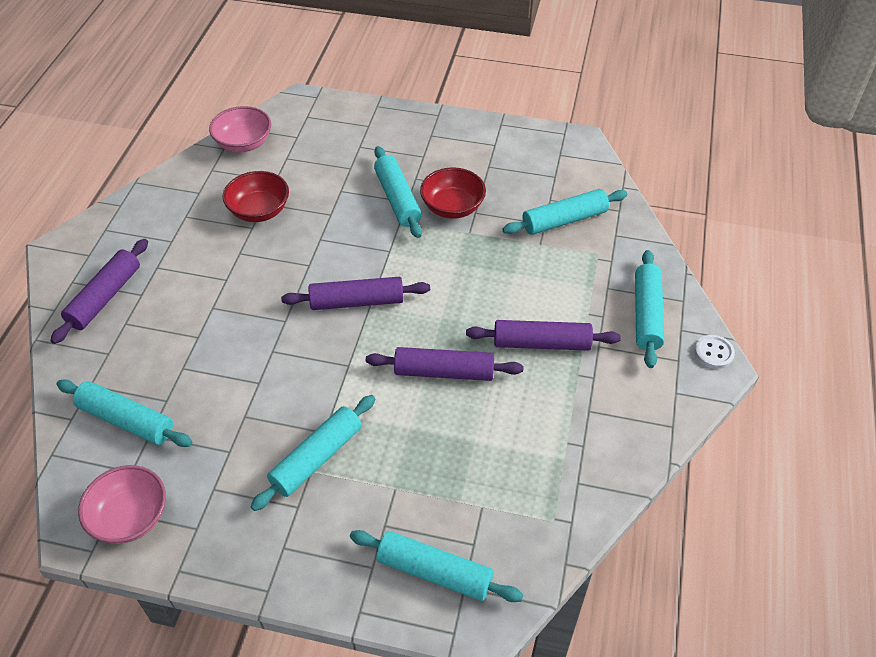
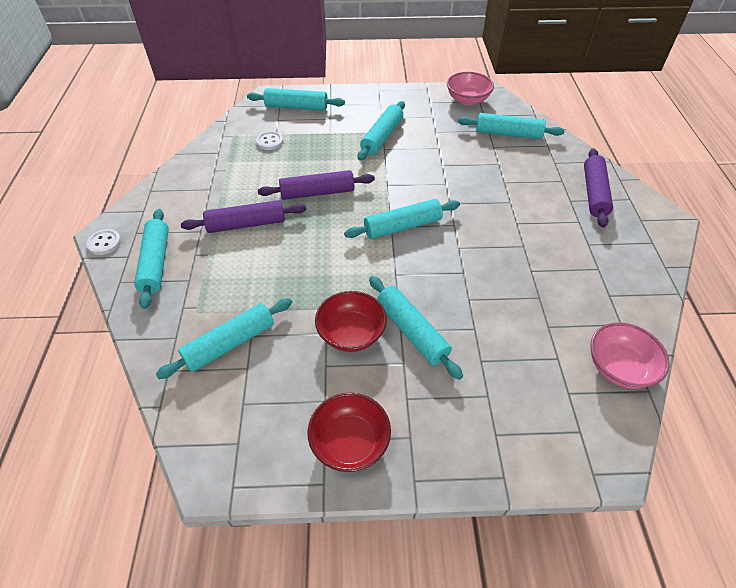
camera: 165 degrees right, 0 degrees up
red bowl [223,171,289,222] -> red bowl moved to [308,392,391,472]
purple rolling pin [281,277,430,310] -> turquoise rolling pin [344,199,460,239]
none -> white button [256,131,283,150]

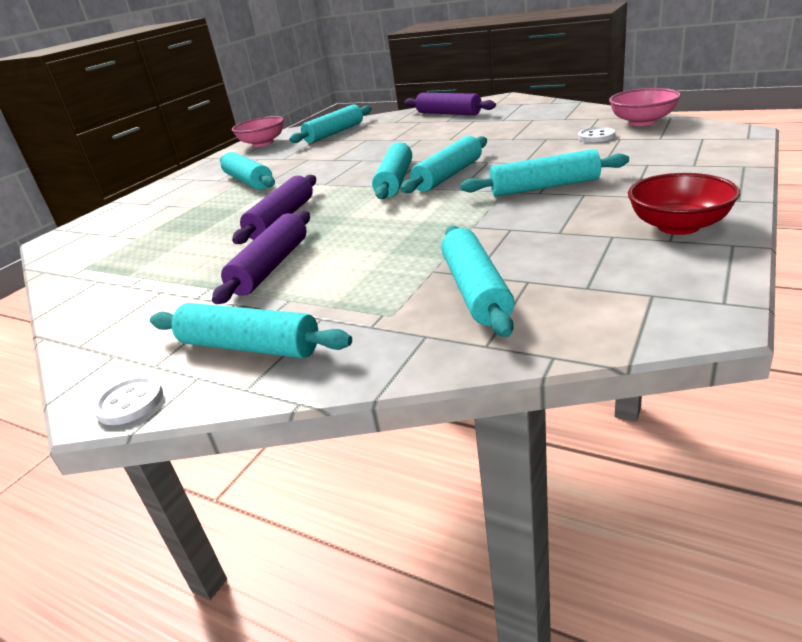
camera: 55 degrees left, 20 degrees down
turquoise rolling pin [247,88,345,111] -> turquoise rolling pin moved to [401,136,487,193]
white button [256,131,283,150] -> white button moved to [578,127,615,142]
red bowl [315,291,387,352] -> none

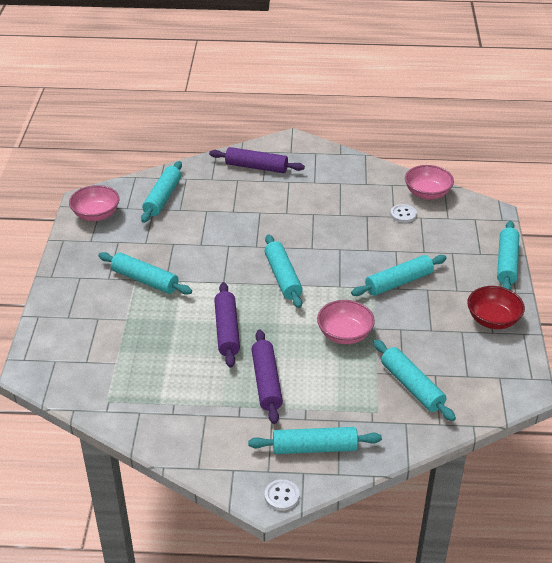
camera: 30 degrees left, 10 degrees up
turquoise rolling pin [401,136,487,193] -> turquoise rolling pin moved to [497,221,519,290]
none -> pink bowl [317,300,375,344]

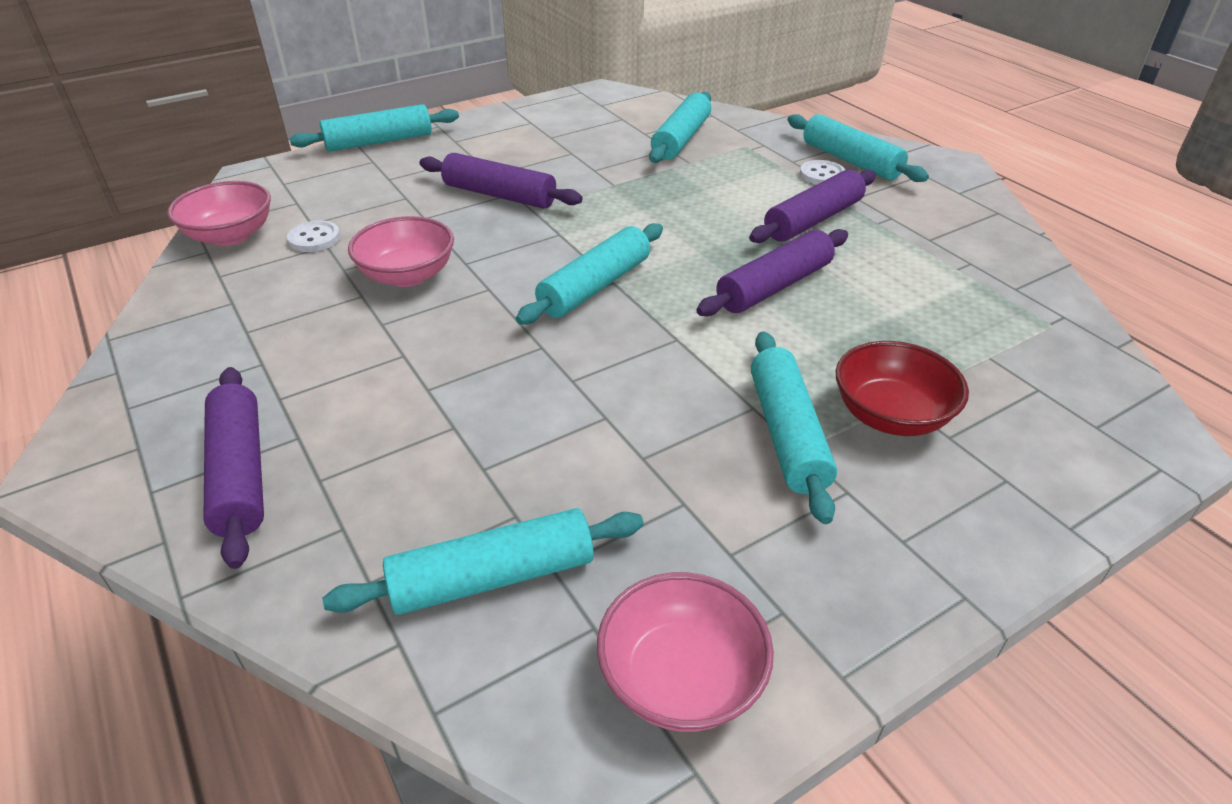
camera: 125 degrees left, 0 degrees up
white button [265,479,299,511] -> white button moved to [800,160,845,185]
pink bowl [317,300,375,344] -> pink bowl moved to [348,216,454,287]
turquoise rolling pin [351,255,447,296] -> purple rolling pin [419,153,583,209]
red bowl [467,286,525,329] -> red bowl moved to [836,341,969,436]

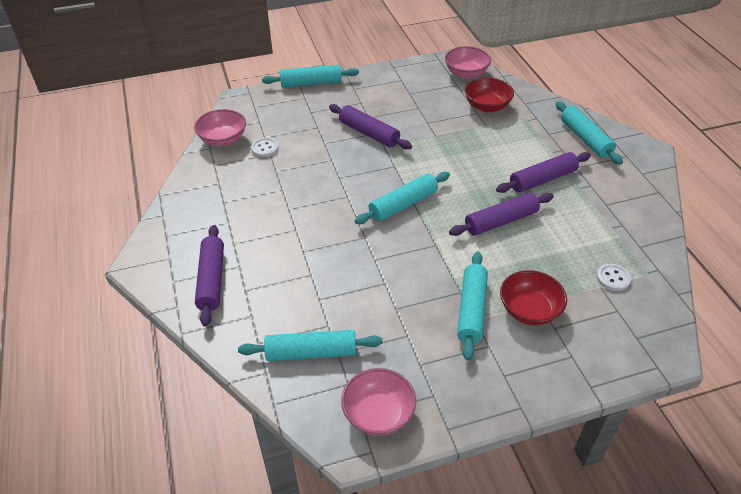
camera: 15 degrees right, 5 degrees up
pink bowl [348,216,454,287] -> pink bowl moved to [445,46,491,79]
turquoise rolling pin [649,92,711,163] -> red bowl [465,78,514,112]
white button [800,160,845,185] -> white button moved to [597,264,631,291]

